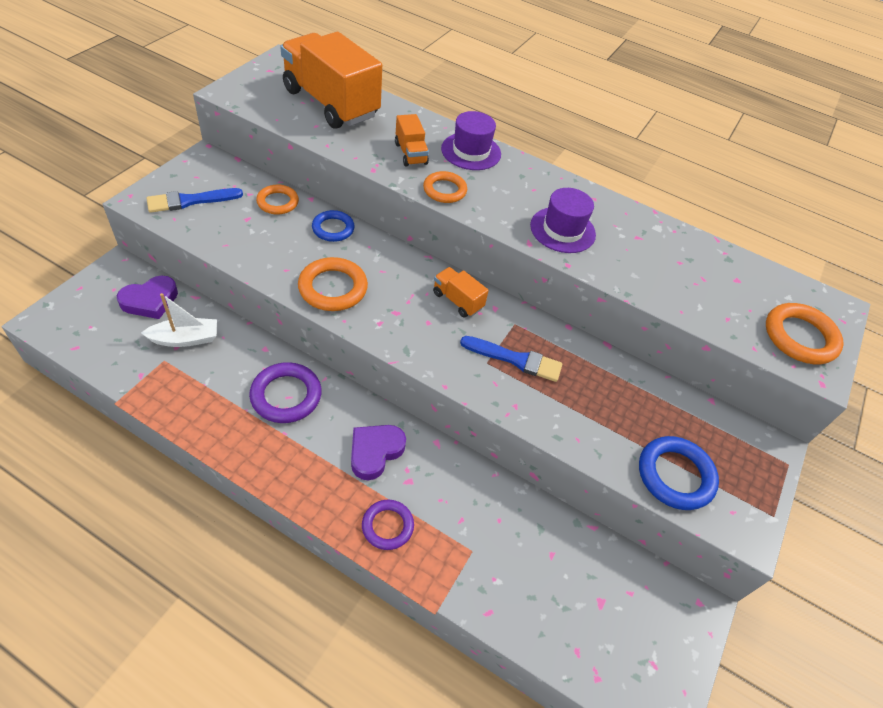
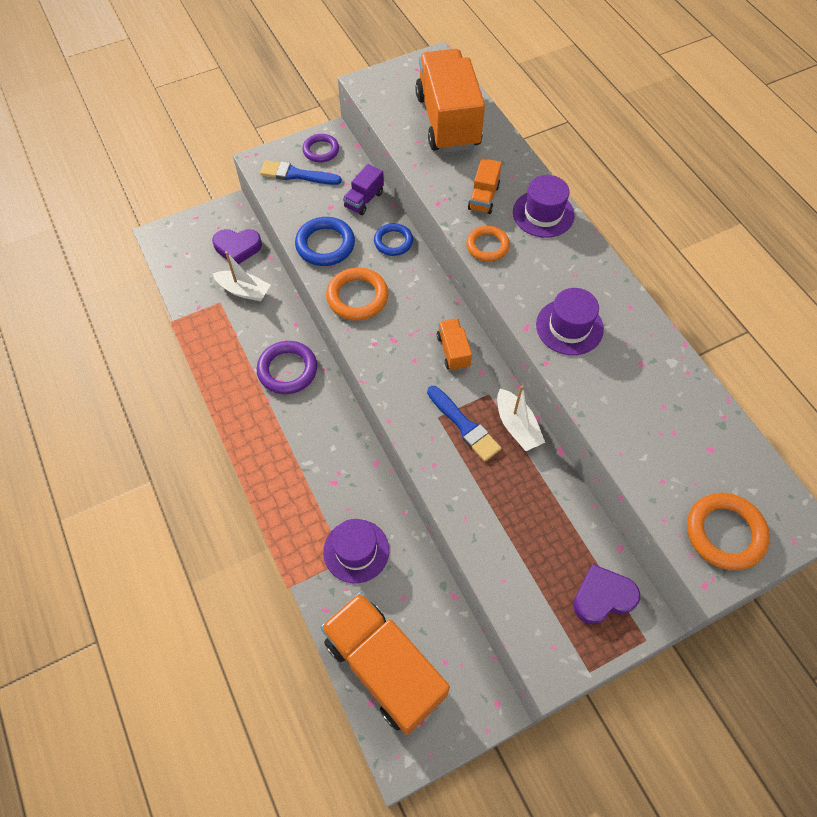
camera: 40 degrees right, 10 degrees up
orange ring [256,185,299,214] -> purple truck [343,164,384,215]
purple heart [351,425,406,480] -> purple heart moved to [573,564,640,624]
purple ring [362,500,414,550] -> purple ring moved to [302,134,339,162]
blue ring [639,436,719,510] -> blue ring moved to [295,217,355,266]
none -> orange truck [320,592,450,735]
none -> purple hat [323,519,389,583]
none -> white boat [497,385,545,451]

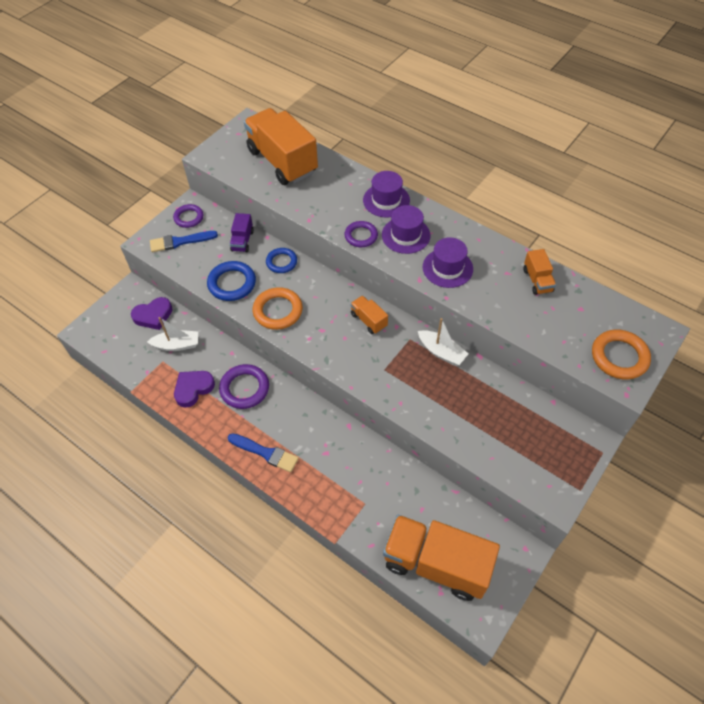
camera: 25 degrees left, 5 degrees down
purple hat [323,519,389,583] -> purple hat moved to [382,205,431,254]
blue brush [427,386,501,461] -> blue brush moved to [228,433,299,472]
orange ring [466,226,510,262] -> purple ring [345,221,378,247]
orange truck [468,158,502,214] -> orange truck moved to [524,249,556,295]
purple heart [573,564,640,624] -> purple heart moved to [174,371,215,408]

